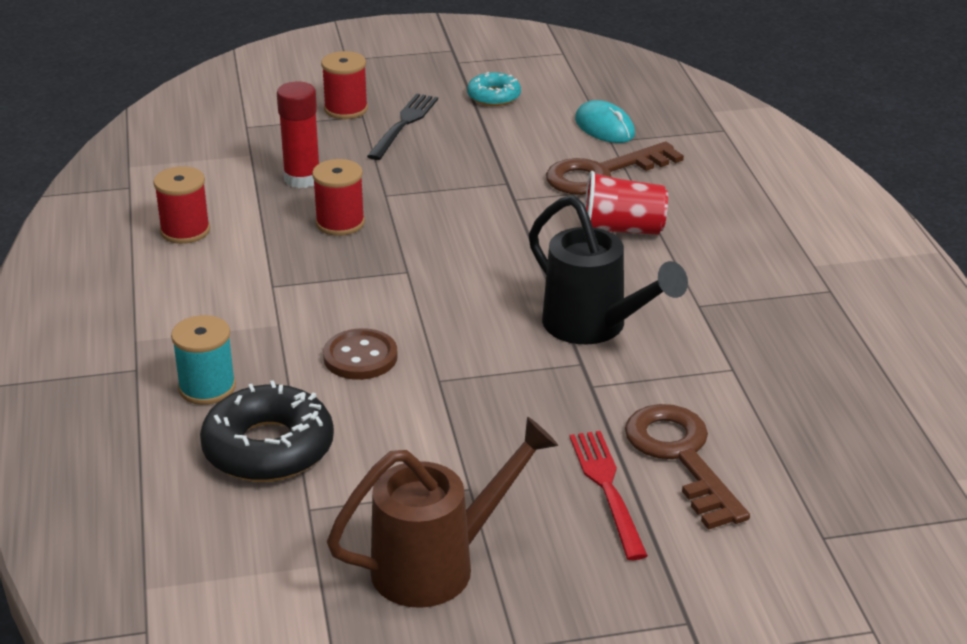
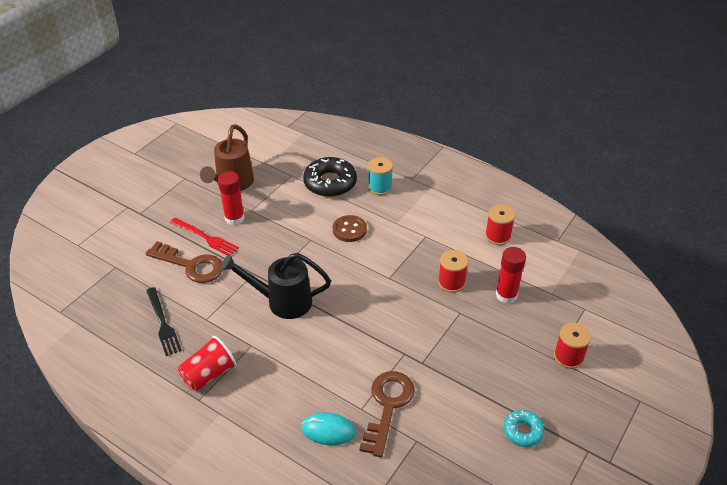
camera: 135 degrees right, 10 degrees up
black fork [367,94,438,160] -> black fork moved to [146,287,182,356]
turquoise mouse [575,100,635,143] -> turquoise mouse moved to [301,412,355,445]
red cup [585,171,668,235] -> red cup moved to [178,336,237,391]
none -> red glue stick [218,171,245,225]

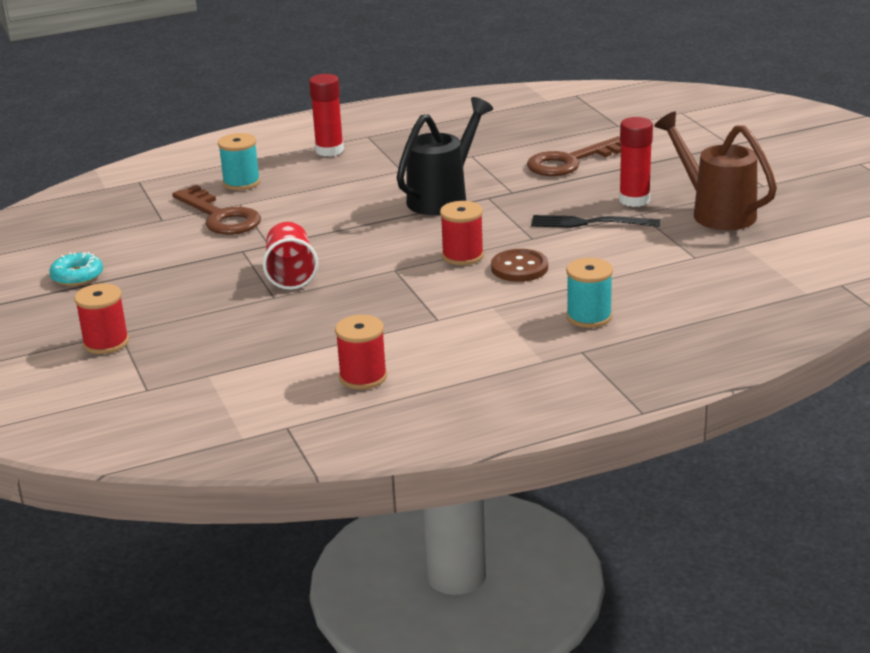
camera: 125 degrees right, 15 degrees down
black fork [146,287,182,356] -> black fork moved to [531,215,660,228]
red fork [170,218,239,255] -> none
red cup [178,336,237,391] -> red cup moved to [263,222,318,290]
turquoise mouse [301,412,355,445] -> turquoise spool [218,133,260,190]
black donut [303,157,357,197] -> none
red spool [438,250,468,293] -> red spool moved to [440,201,484,265]
red glue stick [496,247,526,304] -> red glue stick moved to [309,74,344,156]

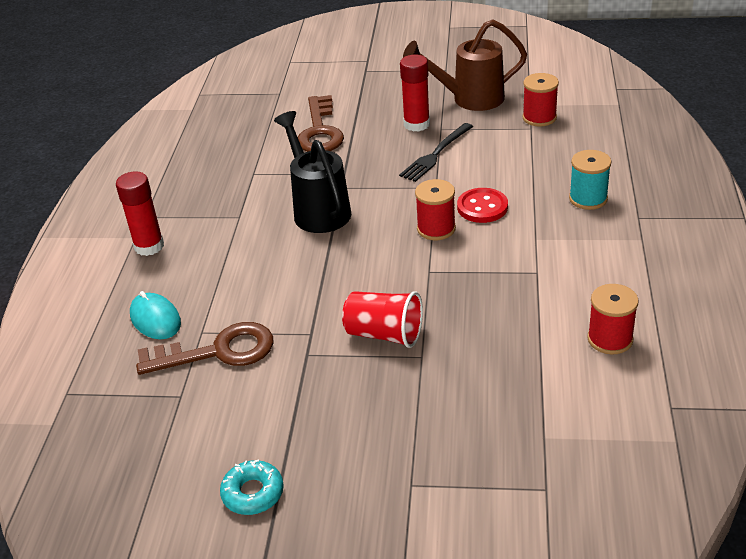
camera: 60 degrees left, 10 degrees up
red spool [74,283,129,354] -> red spool moved to [522,73,559,127]
turquoise spool [218,133,260,190] -> turquoise mouse [130,291,181,339]
brown button [491,249,548,282] -> red button [457,188,508,223]

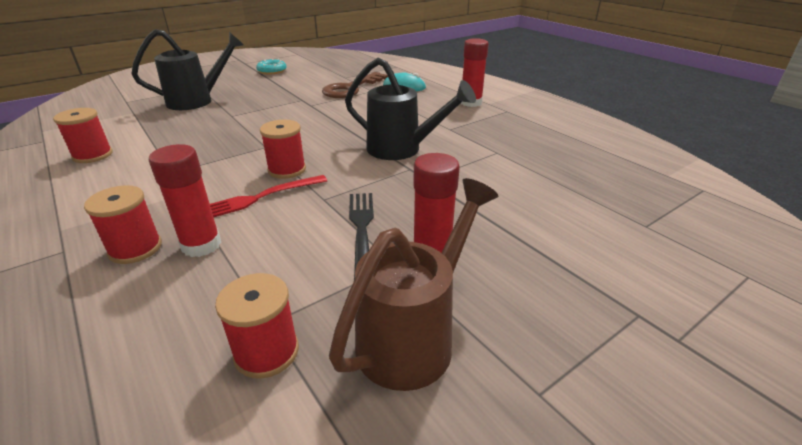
camera: 135 degrees right, 5 degrees down
brown key [298,95,344,152] -> none
red cup [342,291,423,348] -> none
red button [457,188,508,223] -> red fork [210,175,327,217]
turquoise spool [569,150,611,210] -> red spool [84,185,162,264]
none -> black watering can [131,29,244,110]
none -> red glue stick [149,144,221,257]

